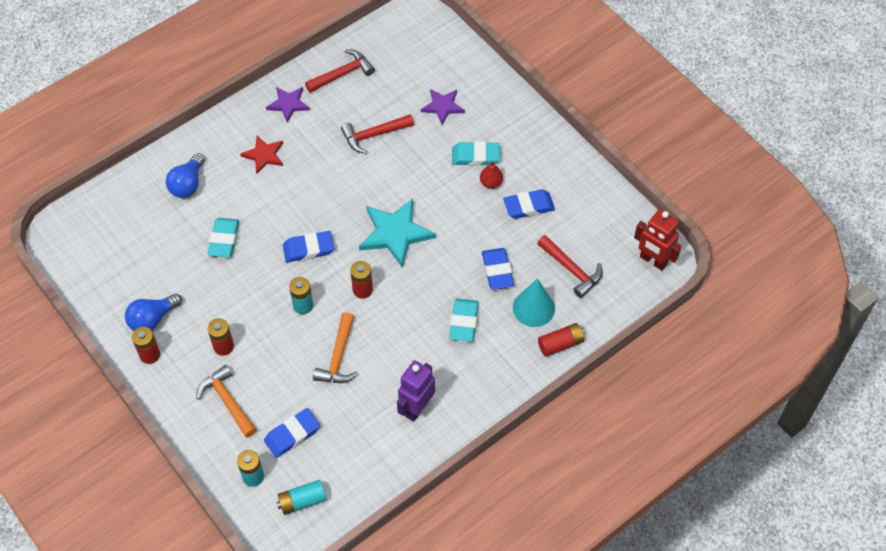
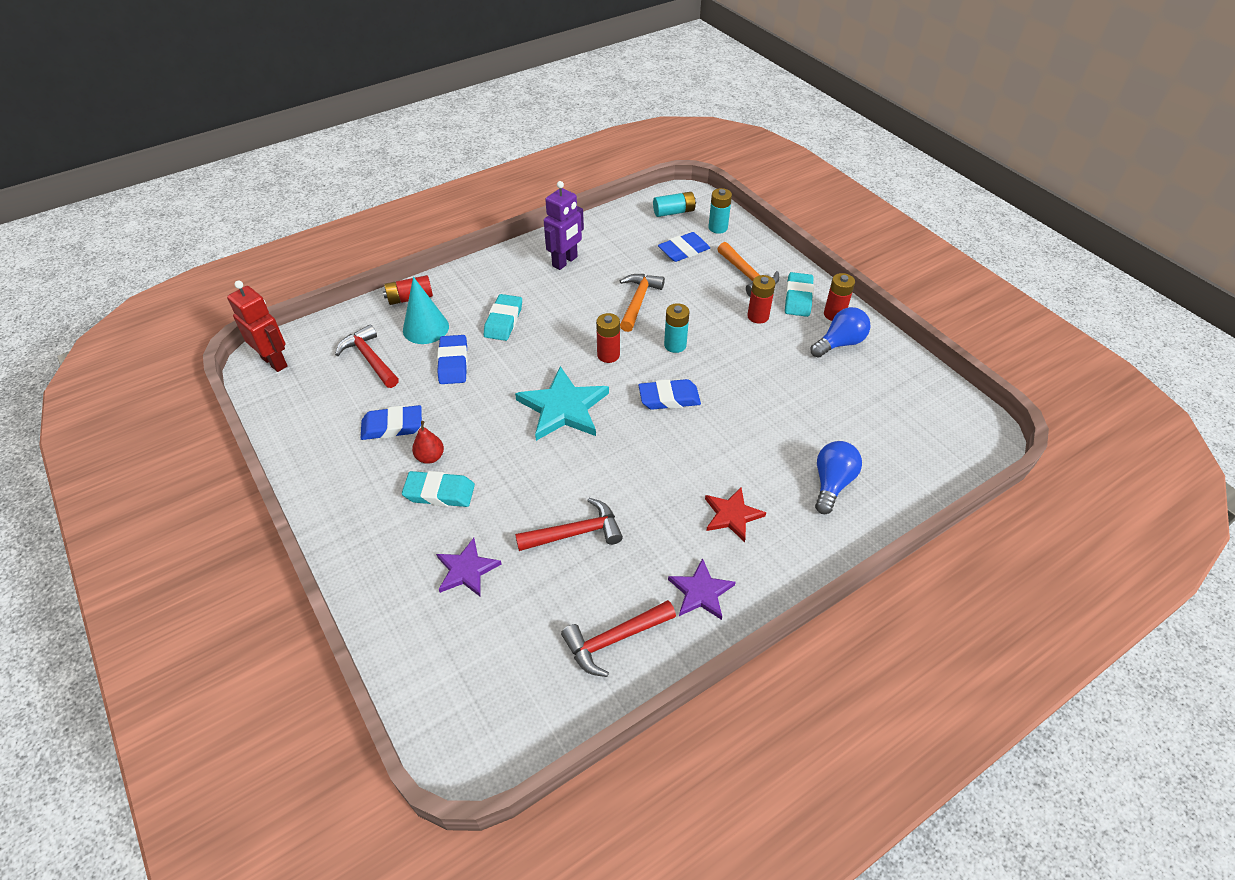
camera: 175 degrees left, 10 degrees down
turquoise eraser [208,218,239,257] -> turquoise eraser moved to [785,272,814,317]

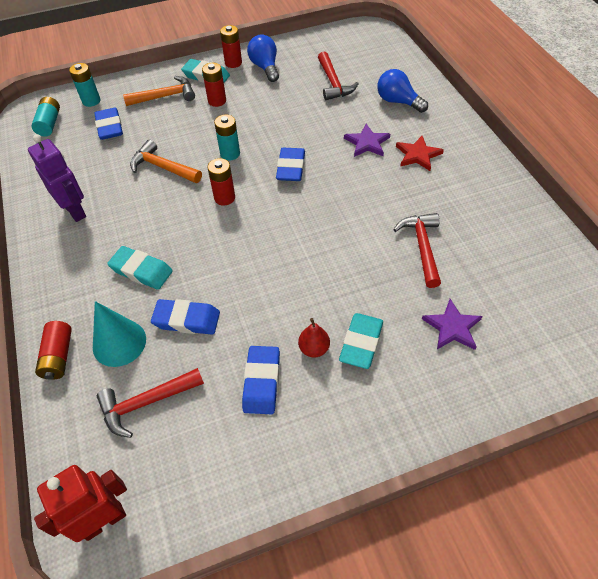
camera: 75 degrees left, 5 degrees up
turquoise star [515,366,609,441] -> none
red hammer [561,600,676,677] -> red hammer moved to [318,51,359,100]
purple star [668,558,736,620] -> purple star moved to [344,124,390,157]

